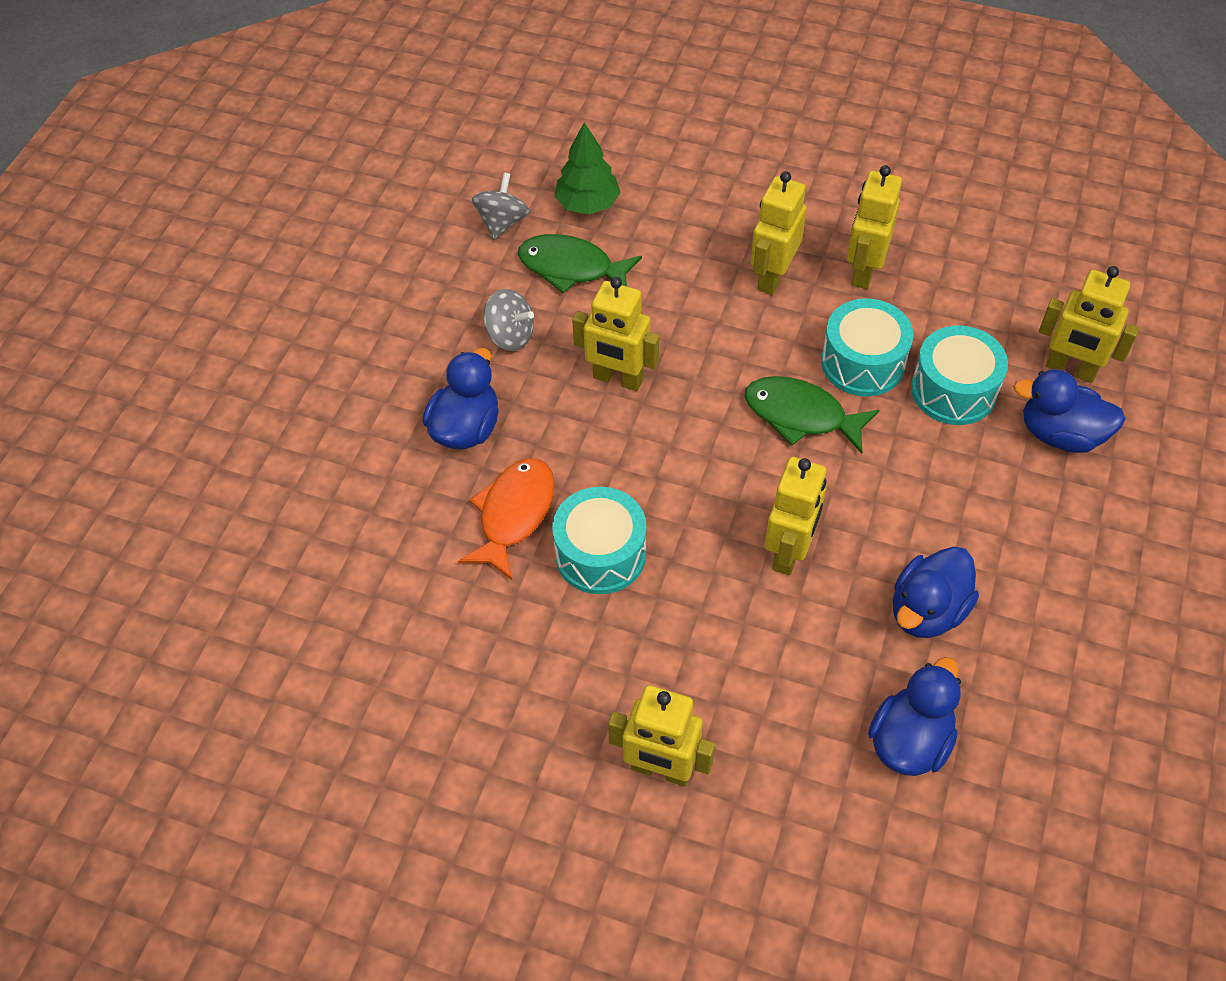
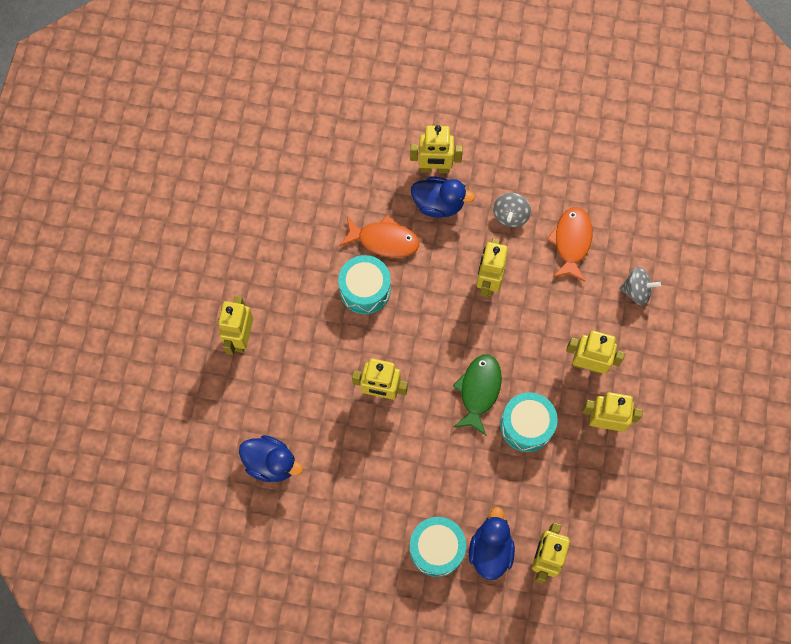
camera: 80 degrees right, 15 degrees up
grey spinning top [472,172,530,240] -> grey spinning top moved to [620,267,661,306]
green fish [518,234,642,293] -> orange fish [546,207,592,282]
green tree [555,122,621,215] -> none
blue duck [893,546,979,638] -> none
turquoise drum [911,326,1008,425] -> turquoise drum moved to [409,517,466,577]
none -> yellow robot [410,125,463,173]

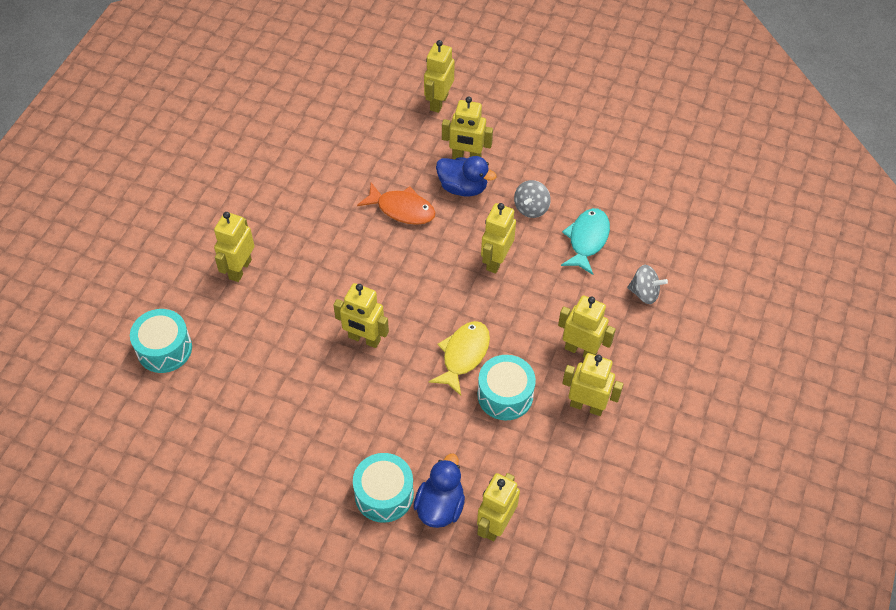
camera: 10 degrees right, 15 degrees down
blue duck [239,435,303,482] -> none
turquoise drum [338,255,391,314] -> turquoise drum moved to [130,309,192,373]
green fish [453,355,502,436] -> yellow fish [429,321,490,396]
orange fish [546,207,592,282] -> turquoise fish [561,208,610,275]
none -> yellow robot [424,40,455,113]

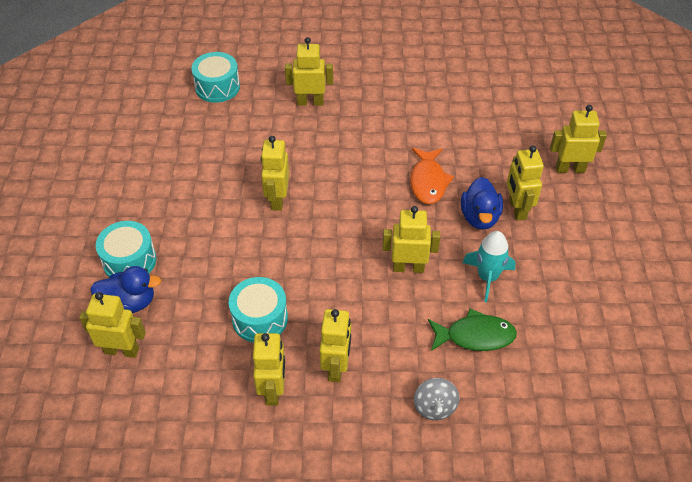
camera: 70 degrees right, 5 degrees down
yellow fish [429,321,490,396] -> none
grey spinning top [514,180,551,218] -> turquoise rocket [462,231,516,302]
turquoise fish [561,208,610,275] -> green fish [428,309,517,351]

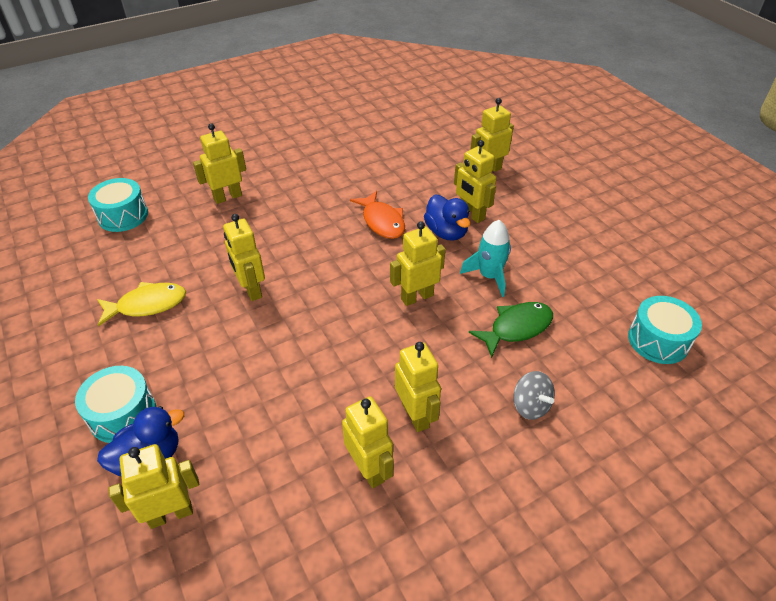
camera: 30 degrees left, 5 degrees down
turquoise drum [229,277,288,342] -> turquoise drum moved to [628,296,702,364]
none -> yellow fish [97,282,186,327]

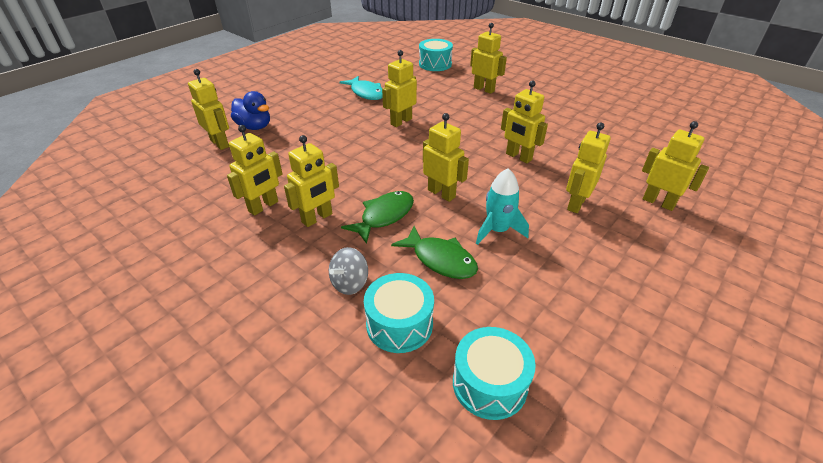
camera: 70 degrees right, 5 degrees down
turquoise drum [75,366,156,443] -> turquoise drum moved to [364,273,434,353]
yellow fish [97,282,186,327] -> turquoise fish [339,76,383,100]
orange fish [350,191,405,239] -> yellow robot [501,80,548,163]
blue duck [424,194,471,241] -> none
none -> green fish [341,191,414,244]

